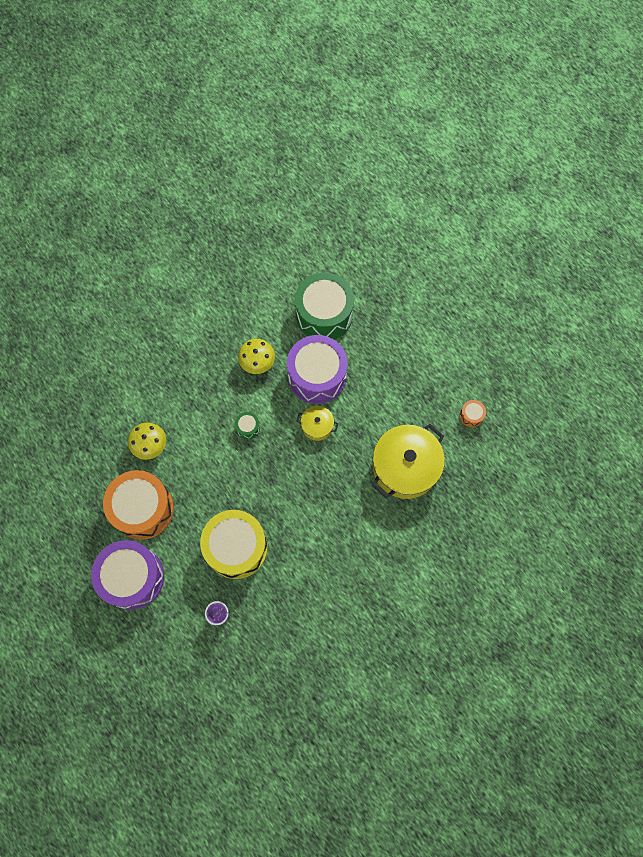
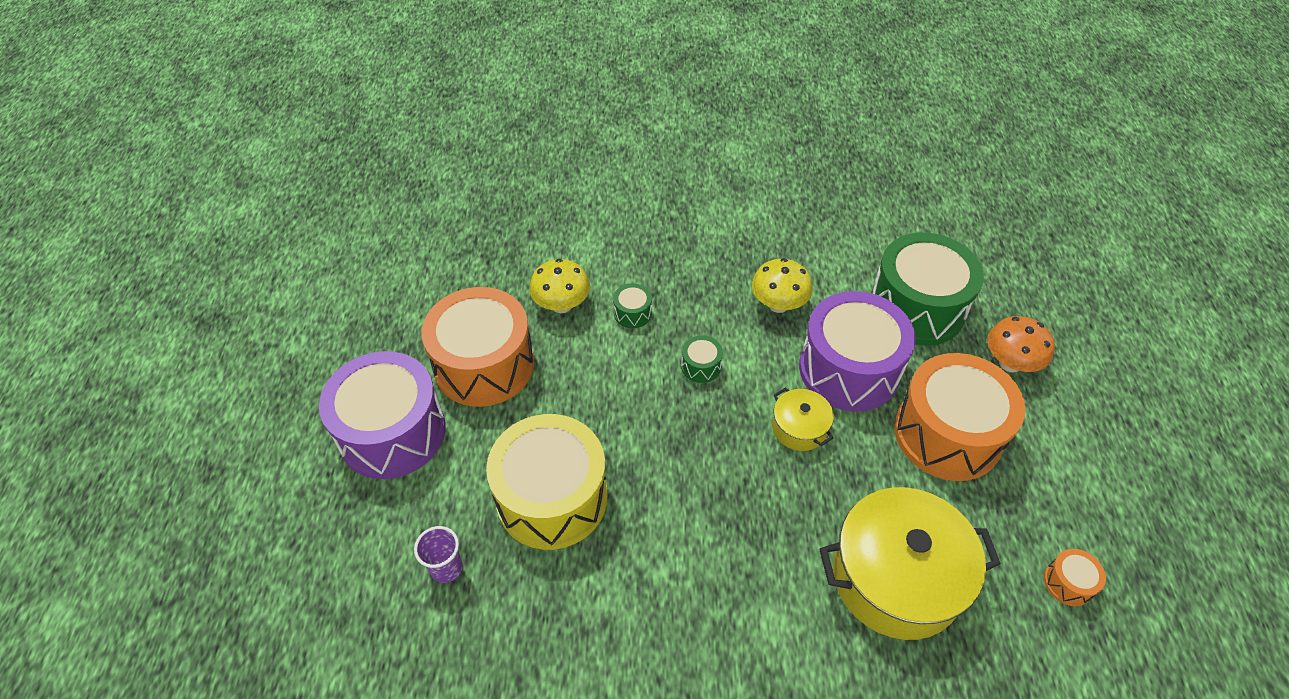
camera: 40 degrees right, 20 degrees down
none -> green drum [613,283,652,328]
none -> orange drum [894,353,1026,481]
none -> orange mushroom [987,316,1055,372]

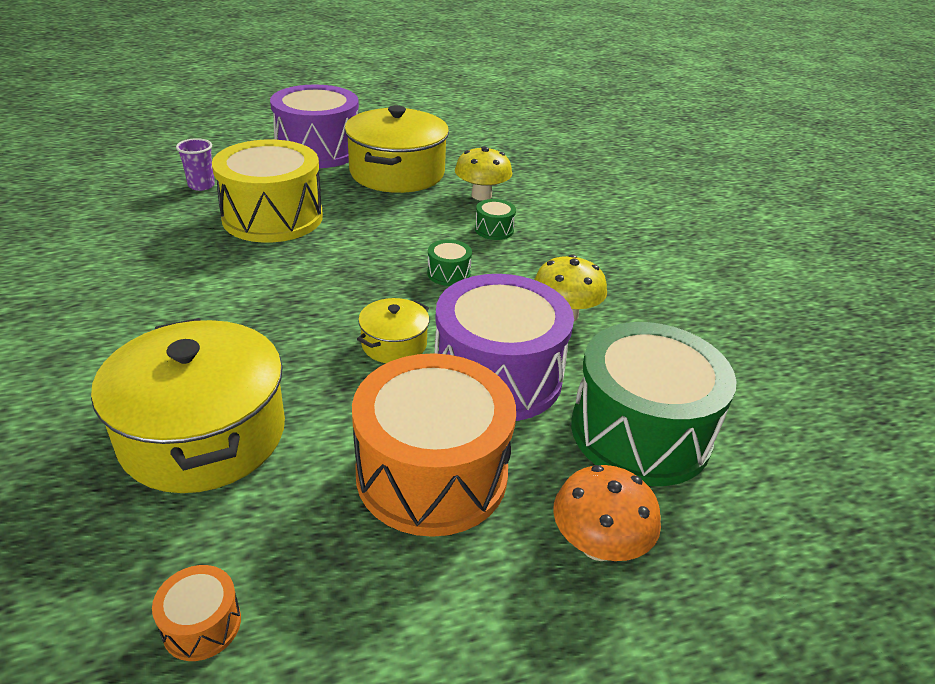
camera: 70 degrees right, 15 degrees down
orange drum [422,287,534,407] -> yellow pot [344,105,449,193]

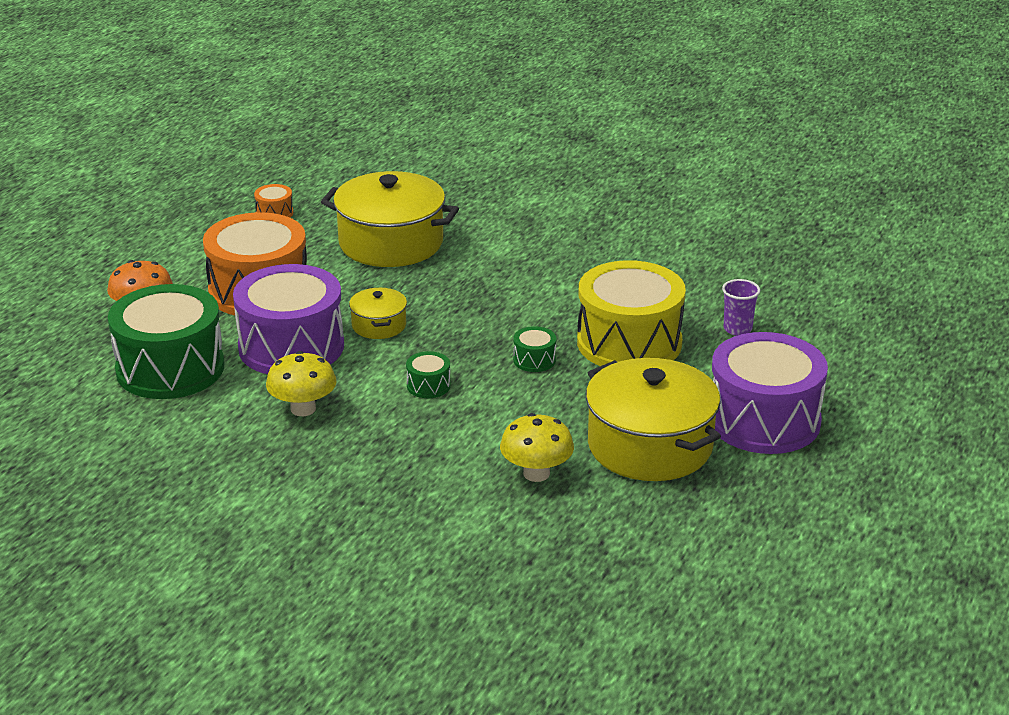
camera: 135 degrees right, 5 degrees down
green drum [475,199,516,240] -> green drum moved to [513,326,556,372]

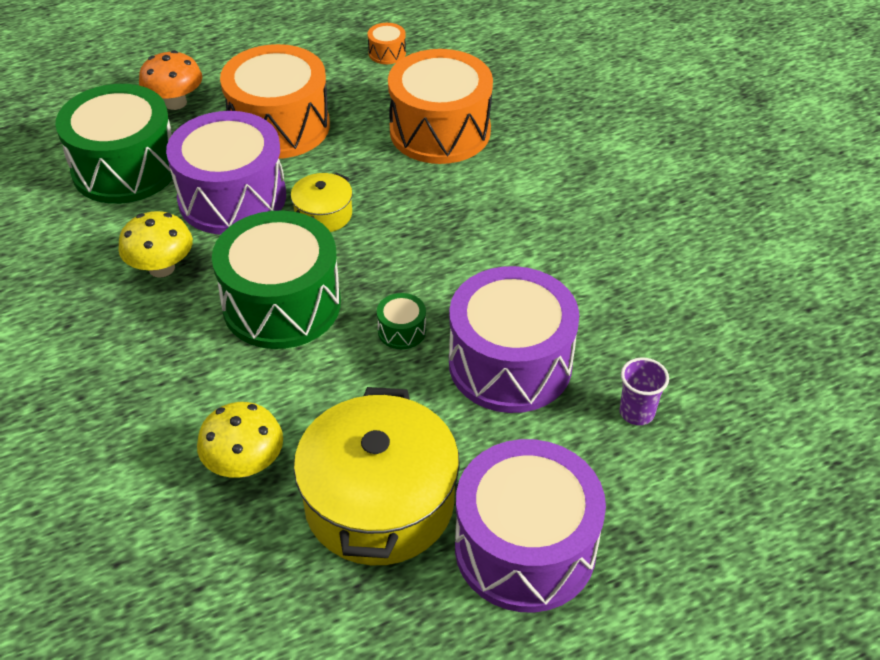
camera: 40 degrees right, 15 degrees up
yellow pot [321,171,459,267] -> orange drum [388,49,493,164]
green drum [406,351,451,398] -> green drum [212,211,341,349], size x2.49
yellow drum [577,260,686,366] -> purple drum [449,266,579,413]

